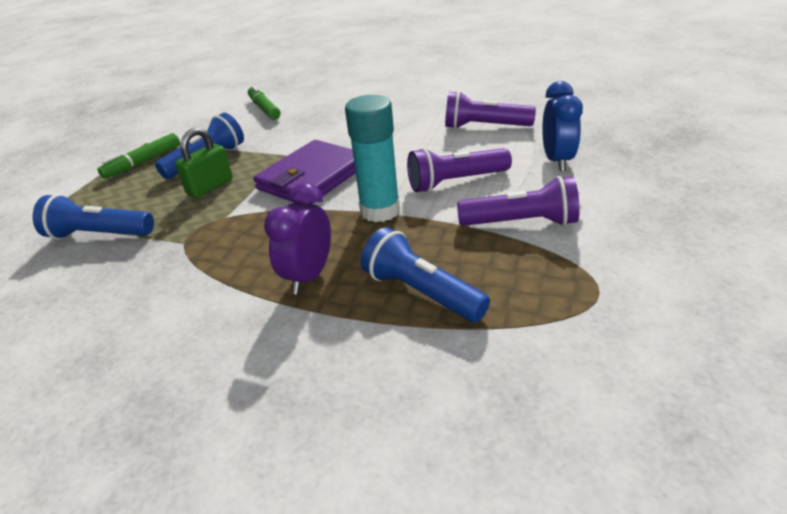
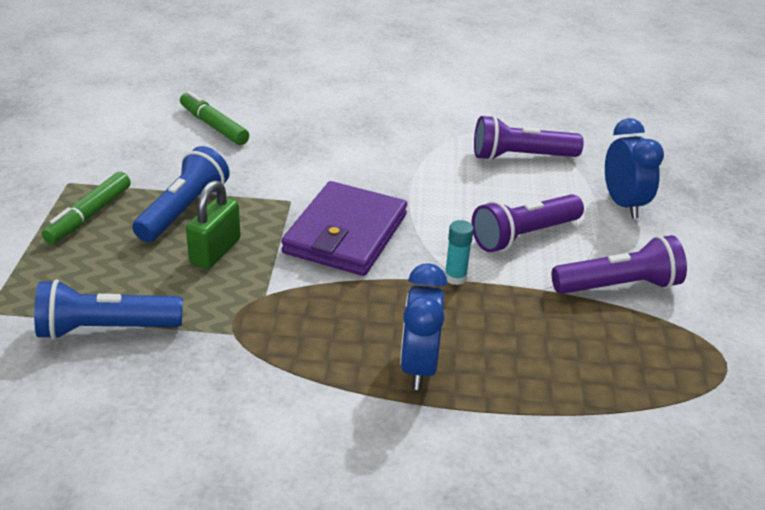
camera: 20 degrees left, 0 degrees up
purple clock [264,183,331,294] -> blue clock [400,263,447,390]
turquoise glue stick [345,95,400,222] -> turquoise glue stick [445,220,474,285], size x0.47
blue flashlight [361,227,490,322] -> none

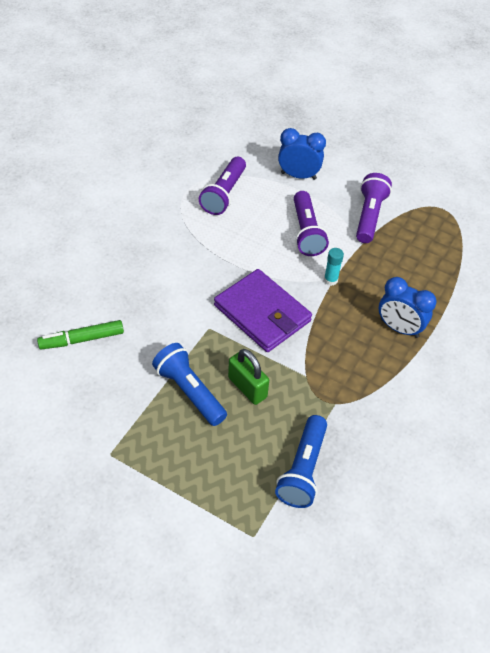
camera: 65 degrees left, 15 degrees up
green marker [42,172,131,244] -> none

